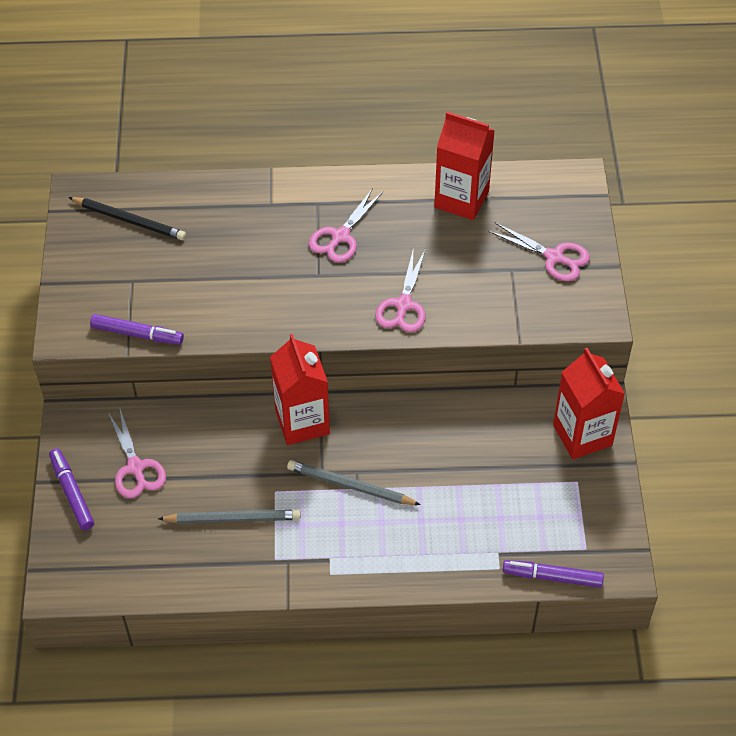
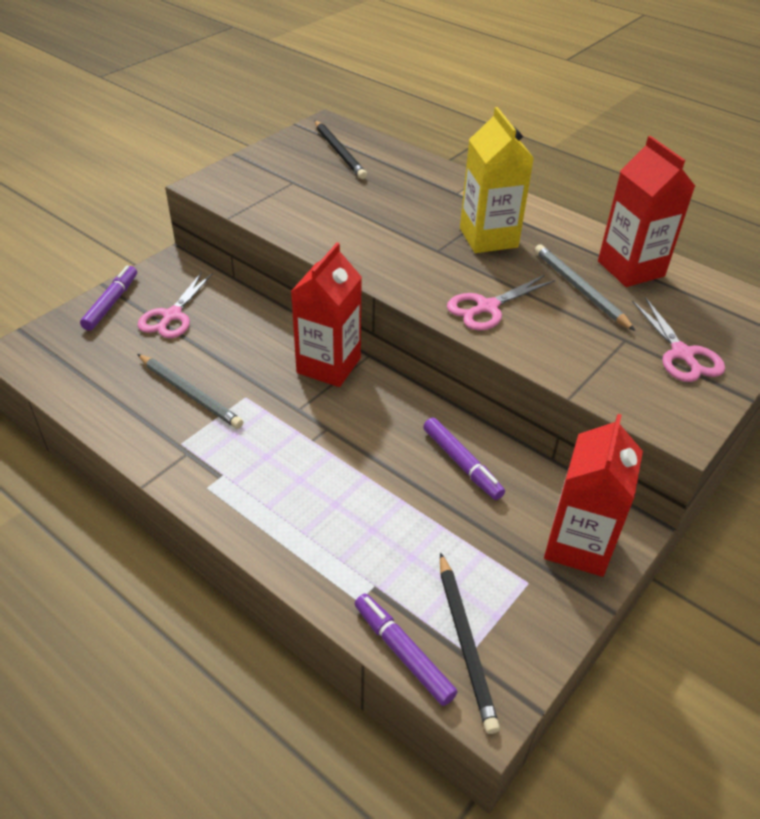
camera: 40 degrees right, 10 degrees down
purple marker [90,314,184,345] -> purple marker moved to [423,417,505,500]
grey pencil [287,460,421,505] -> grey pencil moved to [535,244,635,331]
pink scissors [309,188,384,263] -> yellow carton [460,107,534,253]
none -> black pencil [440,552,500,734]

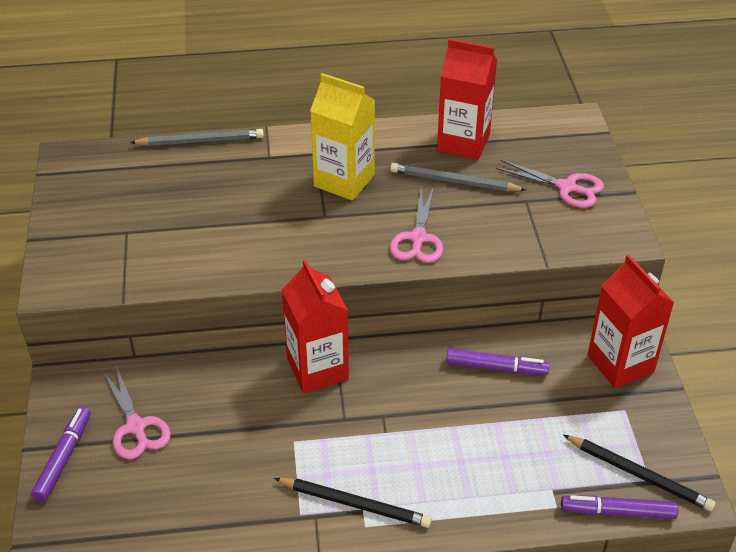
camera: 45 degrees left, 0 degrees up
purple marker [80,266,137,331] -> purple marker turned 45 degrees clockwise [31,406,91,501]
grey pencil [137,354,243,429] -> grey pencil moved to [130,129,264,146]
black pencil [315,120,367,179] -> black pencil moved to [274,478,432,528]

